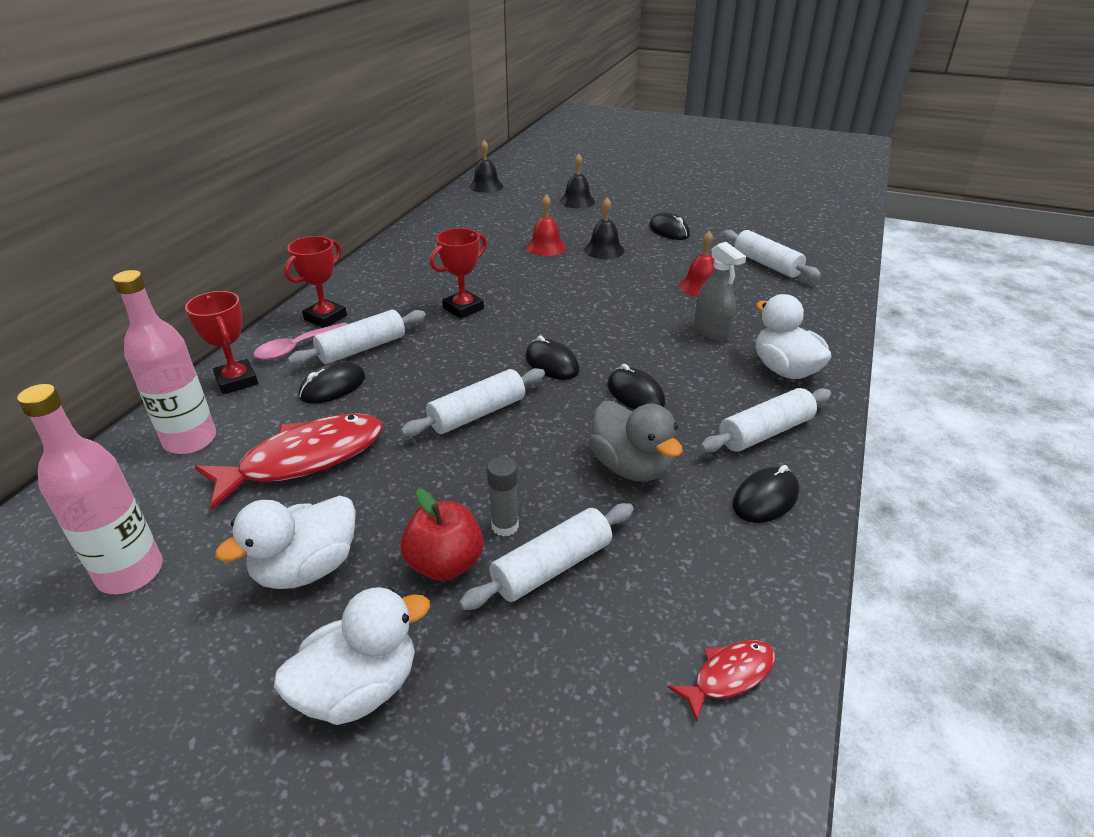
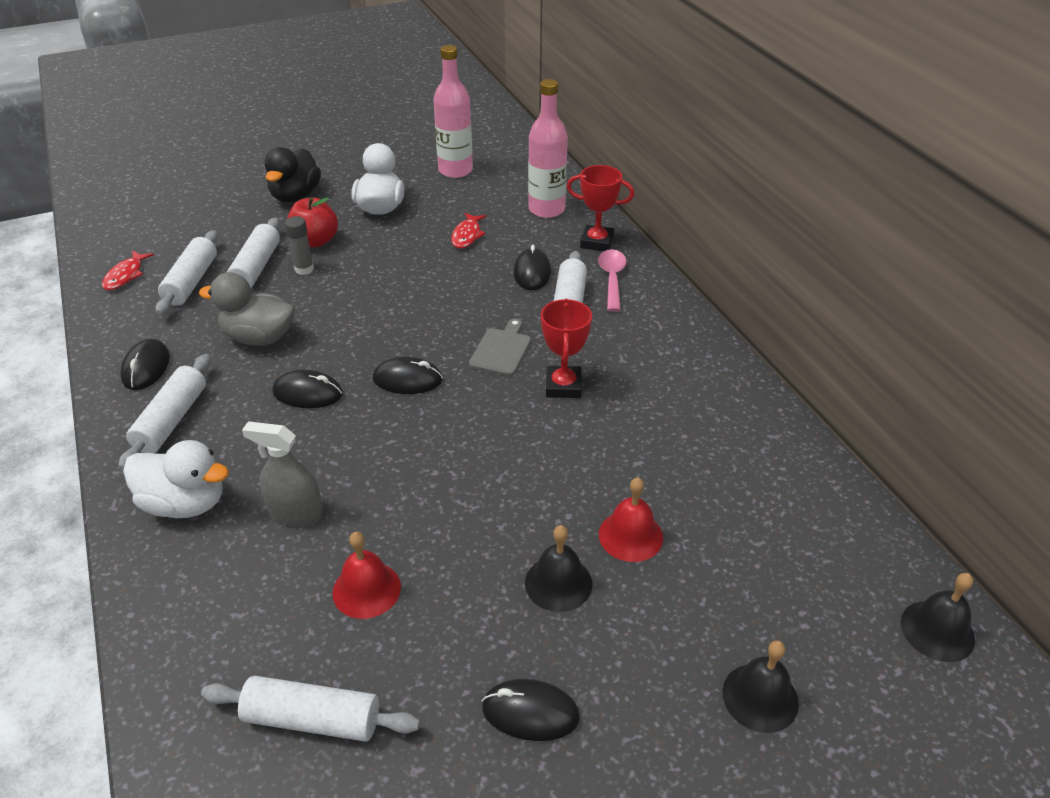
camera: 135 degrees right, 5 degrees up
red fish [195,413,383,510] -> red fish [451,213,486,248], size x0.49
white duck [274,587,430,725] -> black duck [264,147,321,202]
red trophy [284,236,347,328] -> none
white rolling pin [401,368,545,436] -> white rolling pin moved to [156,230,218,315]
none -> grey cutting board [469,319,531,376]

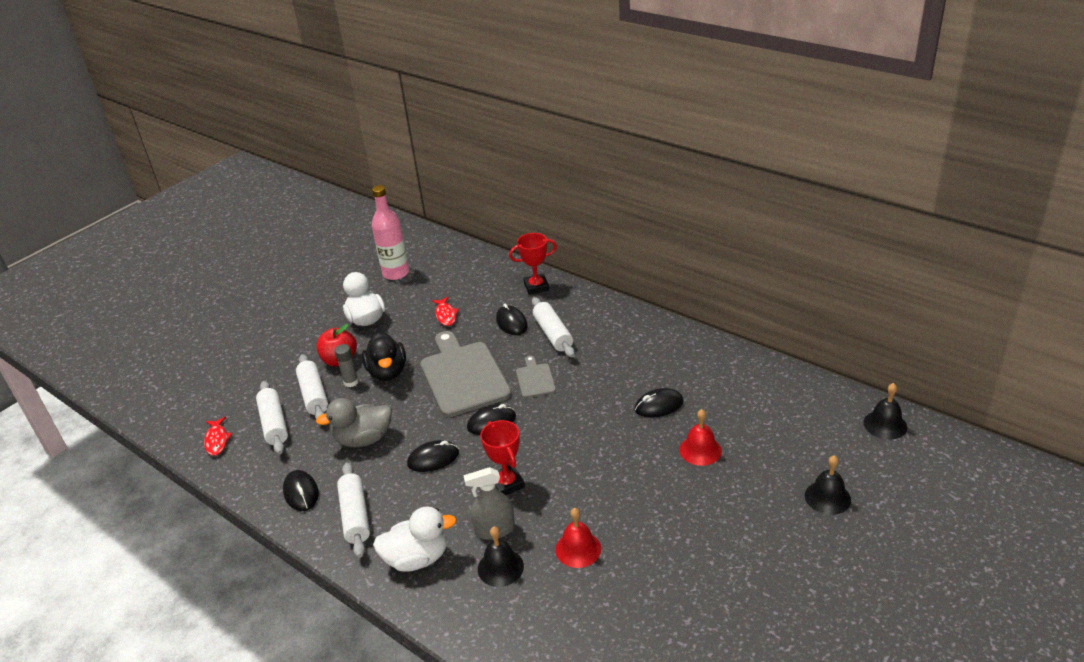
camera: 25 degrees left, 5 degrees down
white rolling pin [201,676,420,742] -> none
black duck [264,147,321,202] -> black duck moved to [362,332,406,381]
black mouse [482,679,580,741] -> black mouse moved to [635,388,684,418]
black bell [525,525,592,612] -> black bell moved to [478,527,524,587]
pink bottle [528,79,568,218] -> none
red trophy [541,299,592,398] -> red trophy moved to [480,420,525,495]
pink spoon [598,249,627,312] -> none
none -> grey cutting board [420,331,511,417]

